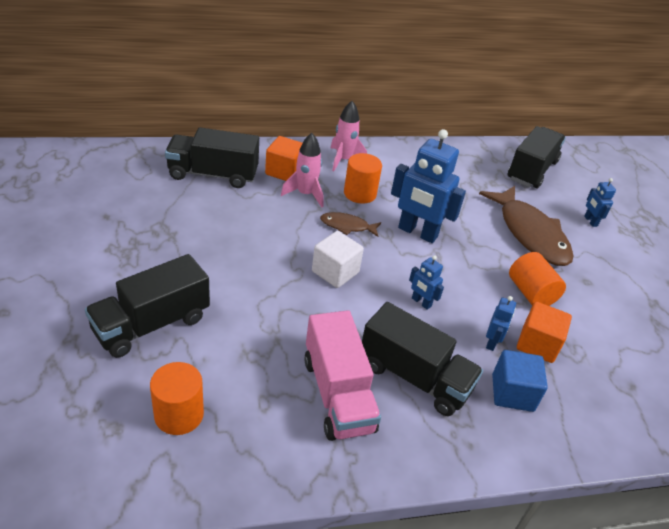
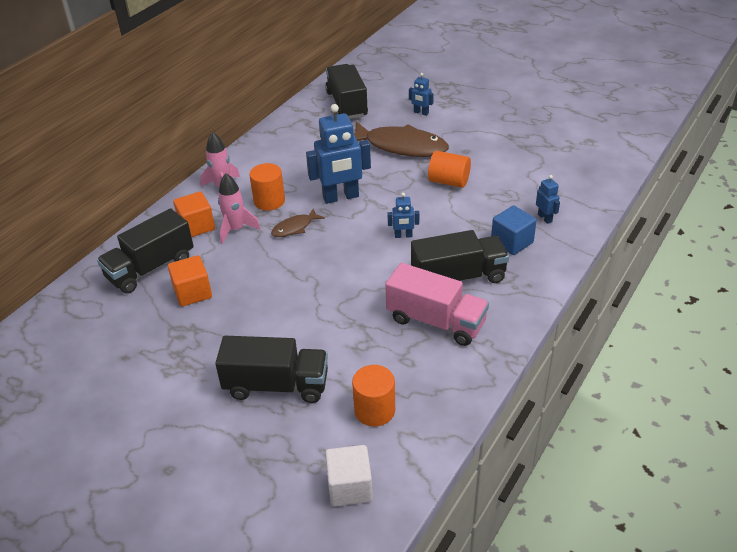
camera: 40 degrees left, 0 degrees up
black truck [85,254,210,358] -> black truck turned 90 degrees counterclockwise [215,336,328,403]
white cube [312,231,364,288] -> white cube moved to [325,445,373,506]
blue robot [486,296,516,351] -> blue robot moved to [536,175,560,224]
orange cube [517,302,572,363] -> orange cube moved to [168,255,212,307]

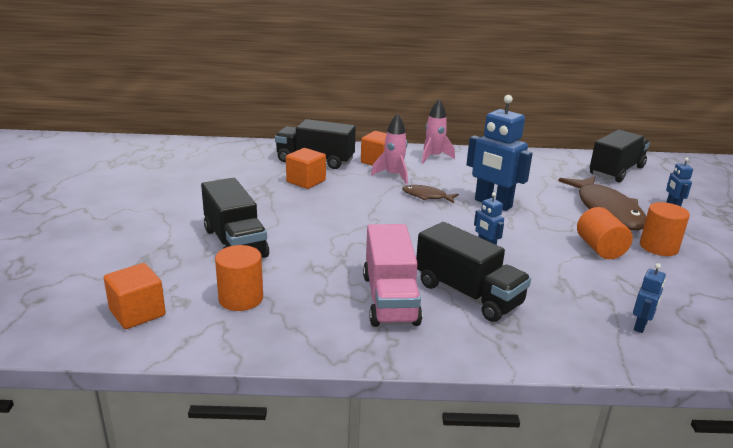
camera: 55 degrees right, 15 degrees down
orange cylinder [249,163,285,211] -> orange cylinder moved to [640,202,690,256]
white cube [325,445,373,506] -> orange cube [104,263,166,329]
blue cube [491,205,537,255] -> none

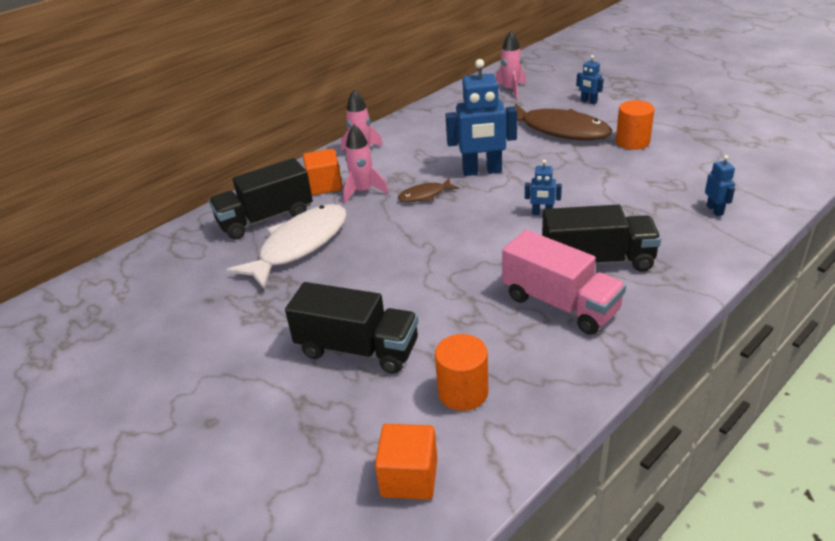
camera: 40 degrees left, 10 degrees up
orange cube [286,148,326,189] -> white fish [226,204,347,289]
orange cylinder [577,207,633,259] -> none
black truck [590,130,650,182] -> pink rocket [495,31,526,99]

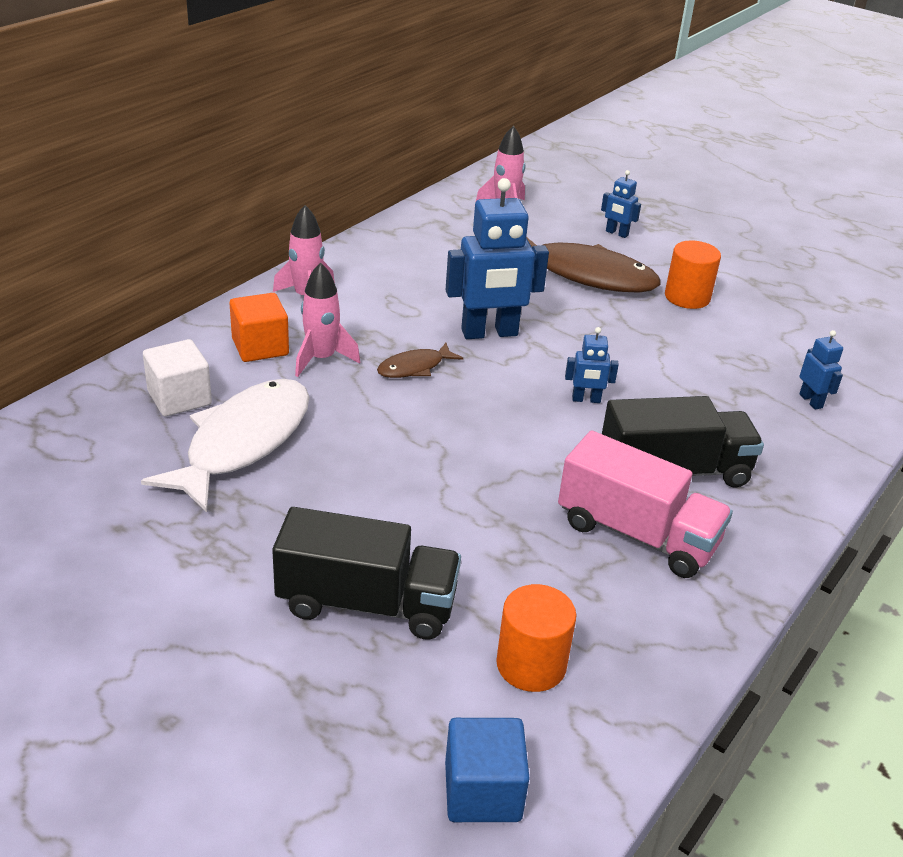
camera: 15 degrees left, 0 degrees up
black truck [209,158,313,240] -> white cube [143,339,212,417]
orange cube [375,424,437,500] -> blue cube [445,718,530,822]

